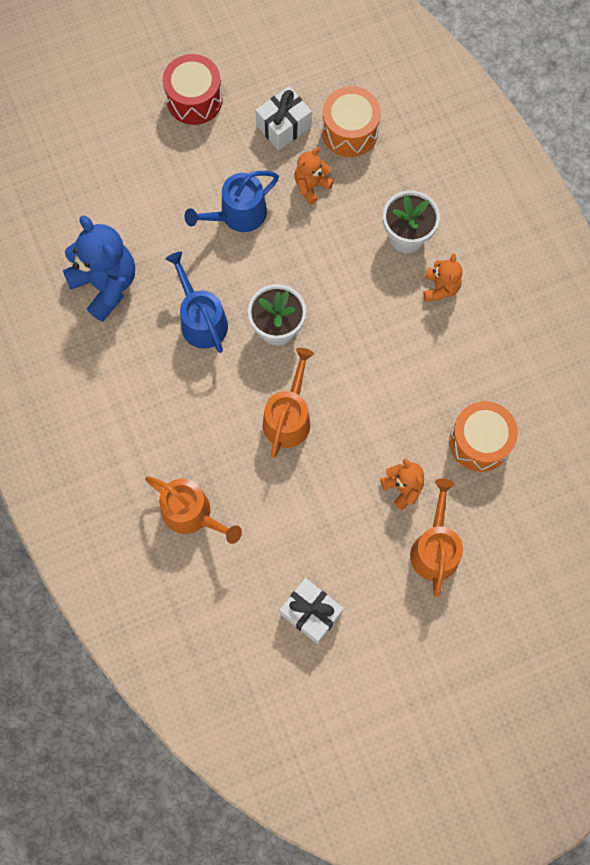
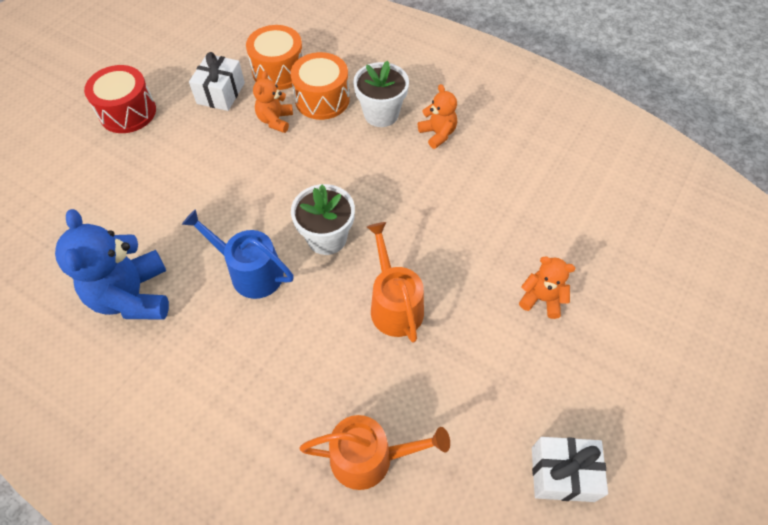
camera: 35 degrees left, 15 degrees down
blue teddy bear [63,215,135,322] -> blue teddy bear turned 120 degrees counterclockwise [55,209,169,320]
blue watering can [184,171,279,232] -> none
orange watering can [410,479,463,597] -> none
orange drum [449,401,518,472] -> orange drum moved to [290,52,350,120]

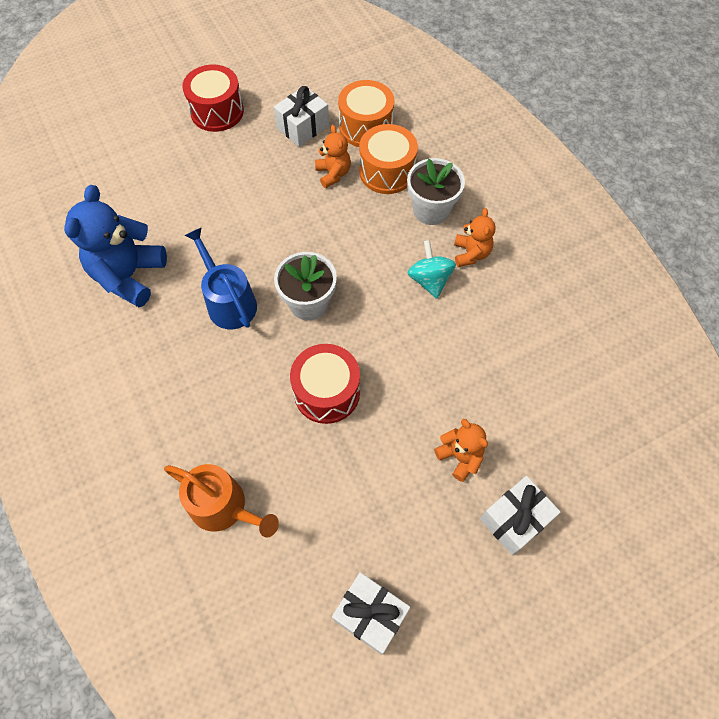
camera: 30 degrees right, 5 degrees up
orange teddy bear [253,71,293,133] -> orange teddy bear turned 120 degrees clockwise [315,125,351,188]
orange watering can [367,222,424,343] -> red drum [290,344,360,424]
none -> turquoise spinning top [408,240,456,299]
none -> white gift [480,476,561,555]

